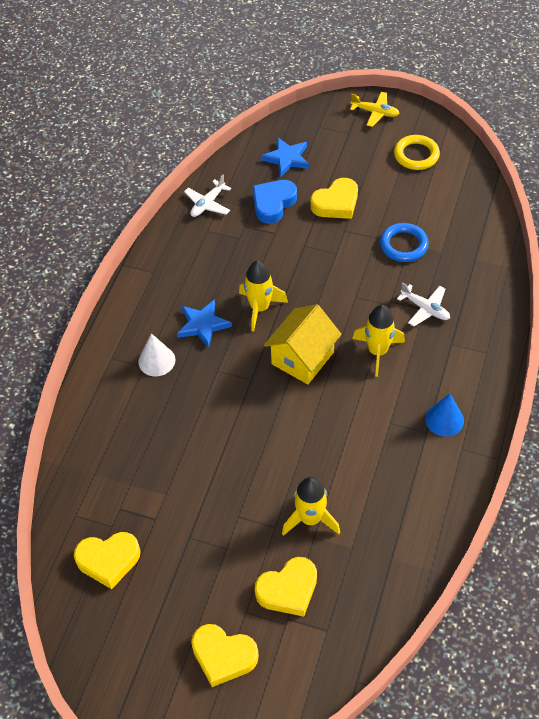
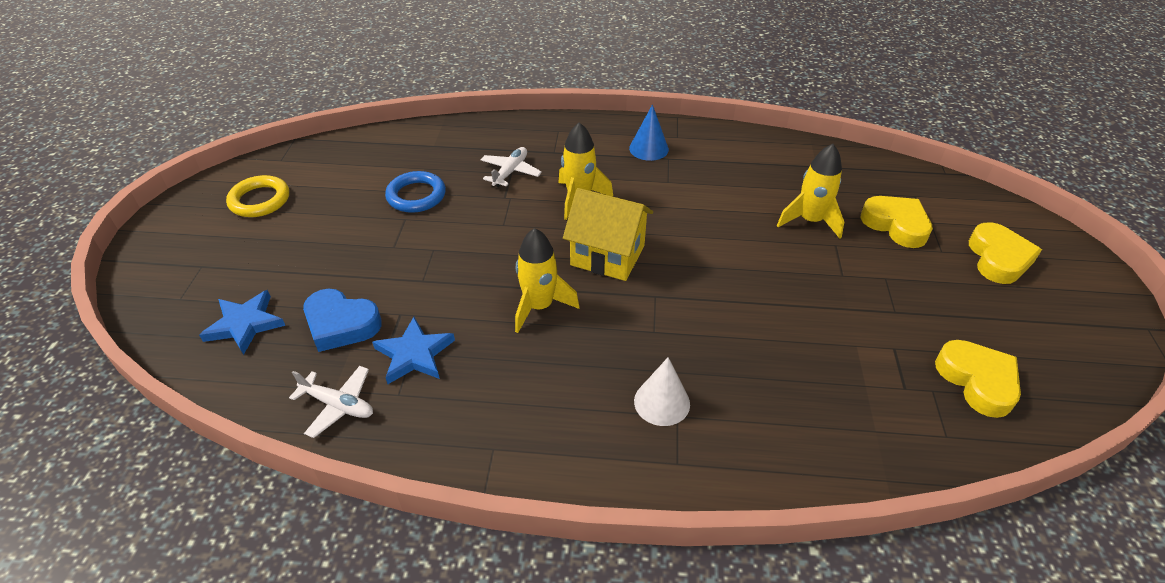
camera: 105 degrees left, 10 degrees down
blue star [177,299,232,348] -> blue star moved to [372,317,455,384]
yellow heart [311,178,358,219] -> none
yellow plane [350,92,400,127] -> none

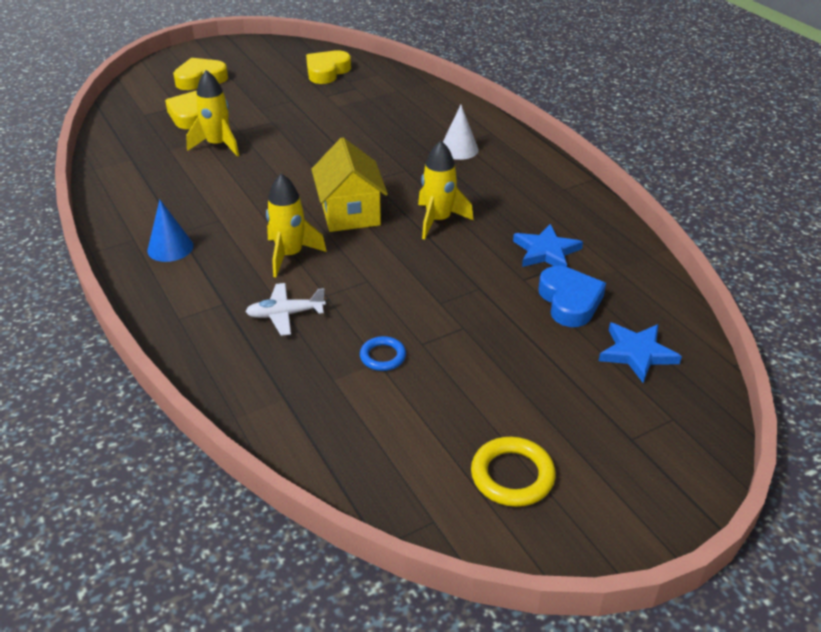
camera: 125 degrees left, 5 degrees down
white plane [289,366,373,438] -> none
blue ring [385,171,446,213] -> blue ring [360,336,406,371], size x0.64

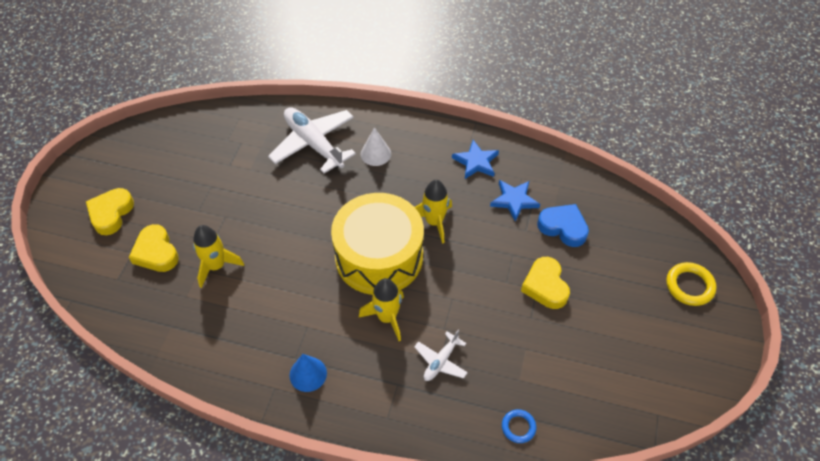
camera: 45 degrees left, 15 degrees up
yellow heart [306,50,351,84] -> yellow heart moved to [521,257,570,309]
yellow house [311,137,388,232] -> yellow drum [331,193,424,295]
blue ring [360,336,406,371] -> blue ring moved to [502,409,536,443]
yellow ring [471,437,556,507] -> yellow ring moved to [666,262,716,306]
blue star [599,323,682,383] -> blue star moved to [452,140,499,179]
none -> white plane [268,107,356,174]

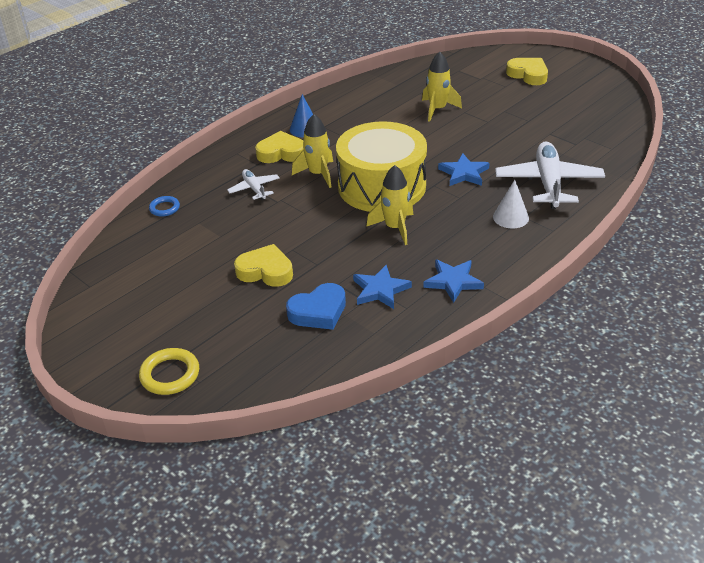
camera: 120 degrees right, 15 degrees down
yellow heart [129,224,179,272] -> yellow heart moved to [255,131,303,163]
white plane [268,107,356,174] -> white plane turned 75 degrees counterclockwise [495,142,605,209]
none -> blue star [438,153,490,186]

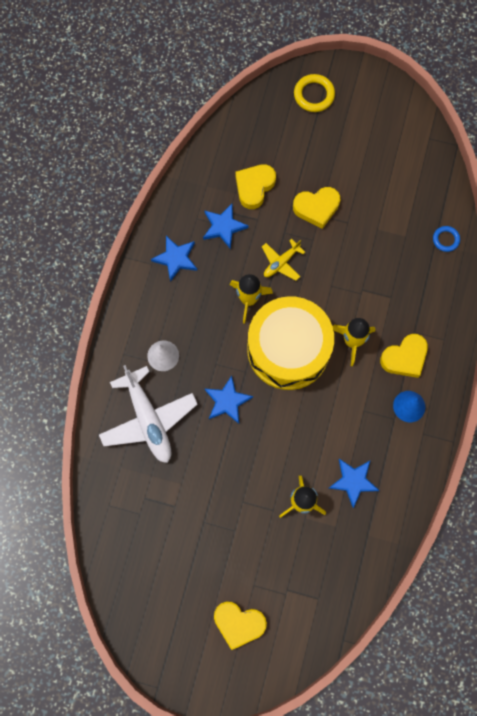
camera: 150 degrees right, 35 degrees up
white plane [227,169,280,200] -> none
blue heart [286,283,346,330] -> yellow heart [235,164,276,209]
none -> yellow plane [262,239,305,281]
none -> blue star [329,459,380,508]

